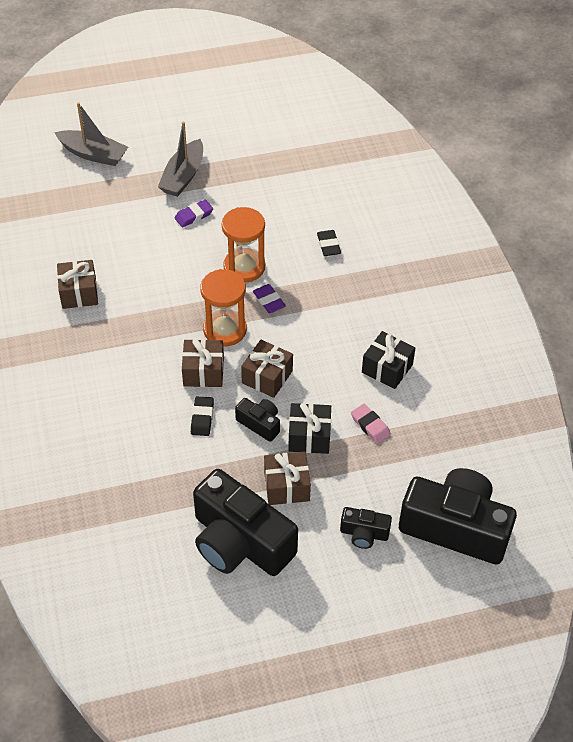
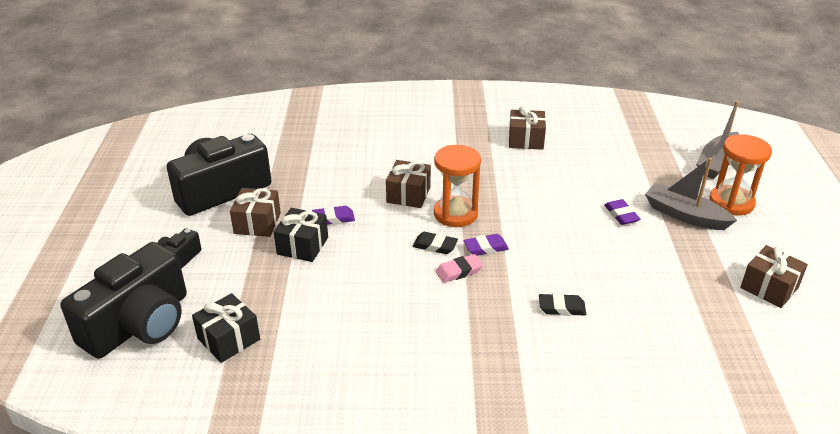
camera: 105 degrees right, 15 degrees down
black eraser [191,396,214,436] -> black eraser moved to [412,232,458,254]
orange hourglass [222,207,265,283] -> orange hourglass moved to [709,134,772,216]
black camera [235,398,280,442] -> purple eraser [312,206,355,225]
brown gift [241,340,293,398] -> brown gift moved to [740,245,808,308]
pink eraser [351,404,391,444] -> pink eraser moved to [436,254,483,283]
black gift [362,331,415,389] -> black gift moved to [192,293,260,363]

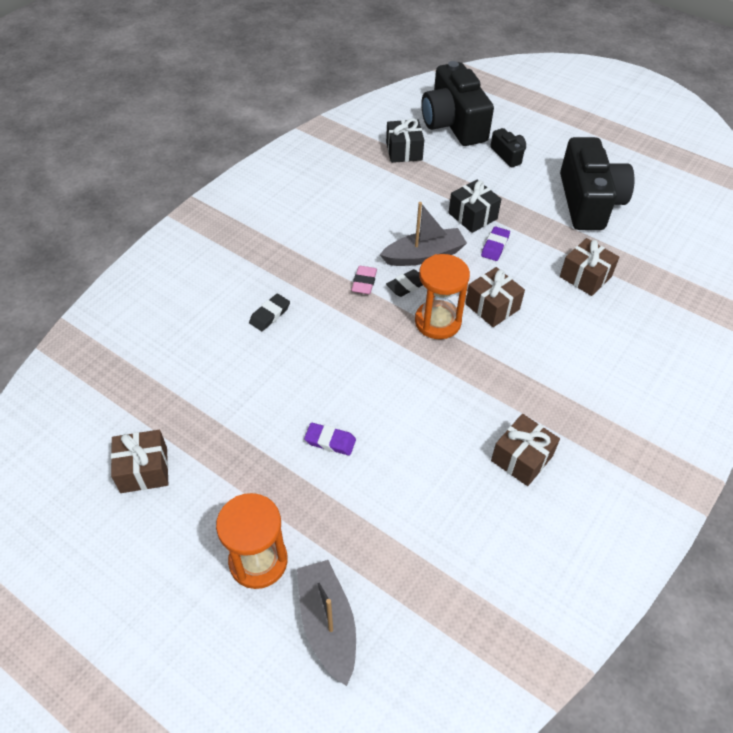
camera: 125 degrees right, 15 degrees up
brown gift [230,188,281,237] -> brown gift moved to [560,238,619,296]
purple eraser [464,234,509,256] -> none
grey boat [645,158,737,230] -> grey boat moved to [380,202,467,266]

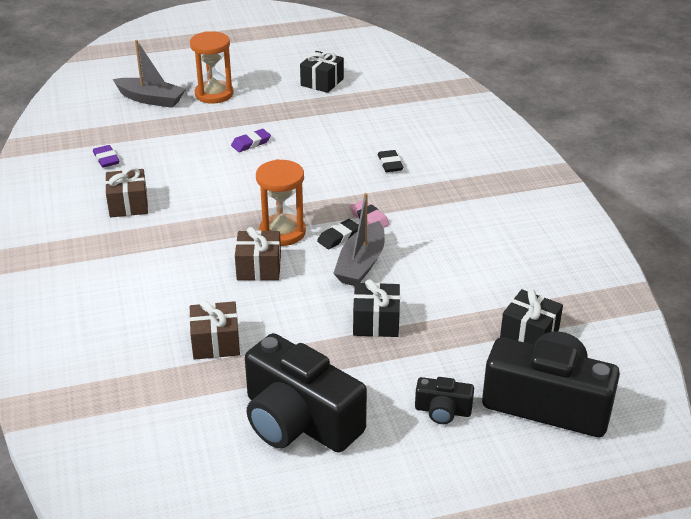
camera: 130 degrees right, 15 degrees down
brown gift [111,430,168,493] -> black gift [300,51,344,93]
black eraser [386,269,423,297] -> black eraser turned 45 degrees clockwise [317,219,359,249]
purple eraser [481,226,510,261] -> purple eraser moved to [93,145,119,168]

